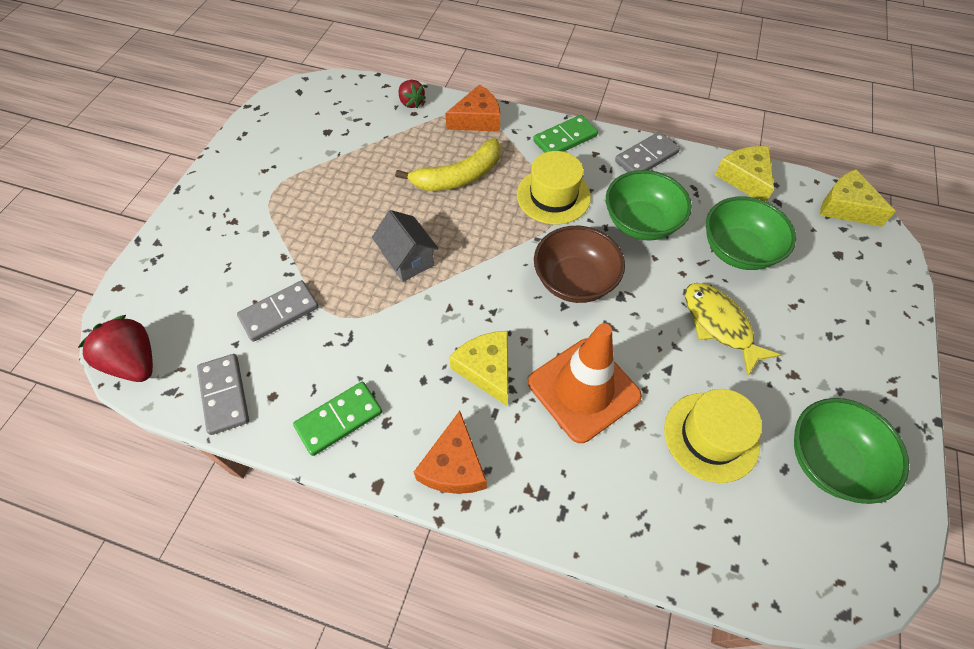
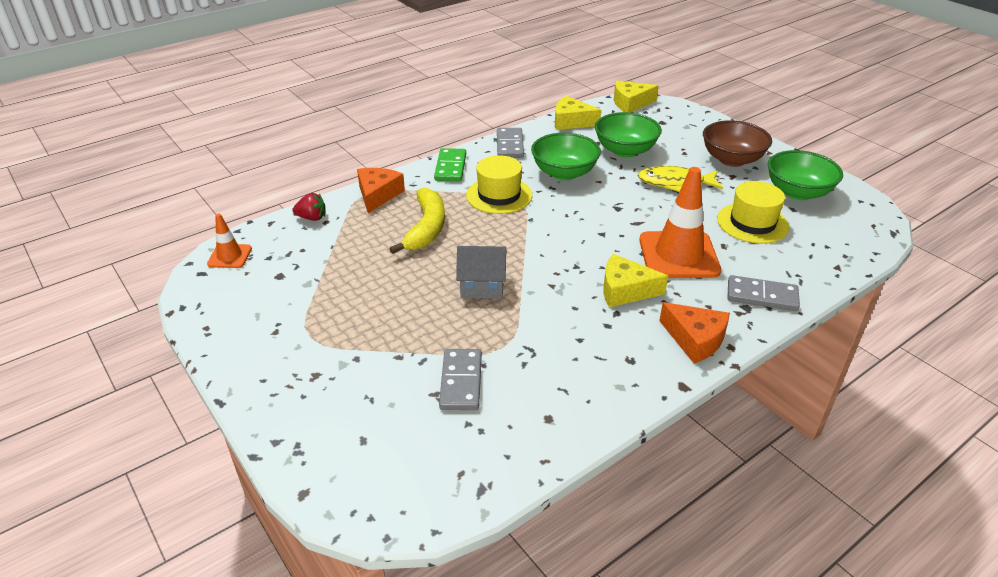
camera: 55 degrees left, 20 degrees down
red strawberry [78,315,153,382] -> none
grey domino [197,354,249,435] -> grey domino moved to [728,275,800,311]
green domino [293,382,382,456] -> none
brown bowl [534,226,625,303] -> brown bowl moved to [703,120,772,167]
none -> orange traffic cone [207,213,252,268]

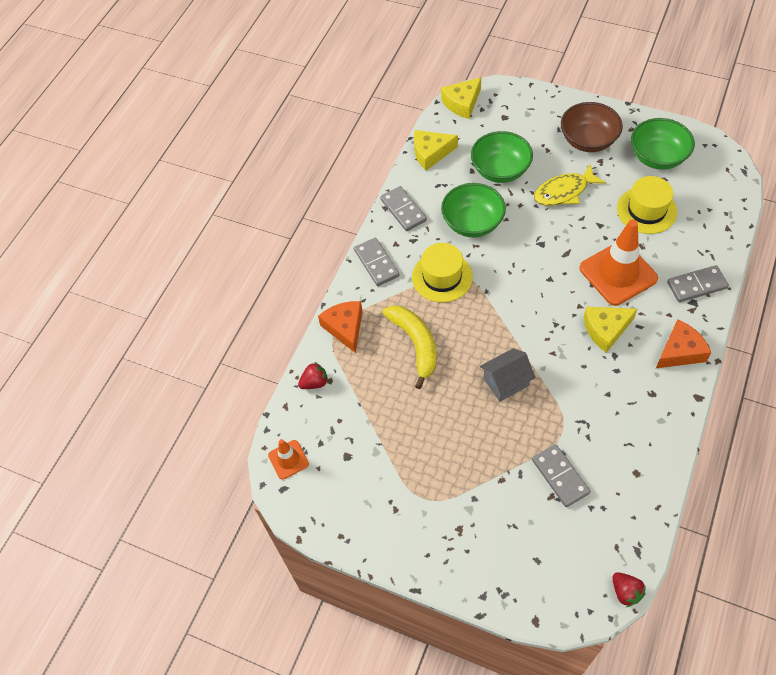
camera: 25 degrees left, 20 degrees up
green domino [434,148,466,181] -> grey domino [354,238,399,286]
orange cheese [659,302,730,364] -> orange cheese turned 45 degrees counterclockwise [656,319,711,368]
none -> red strawberry [612,572,646,607]

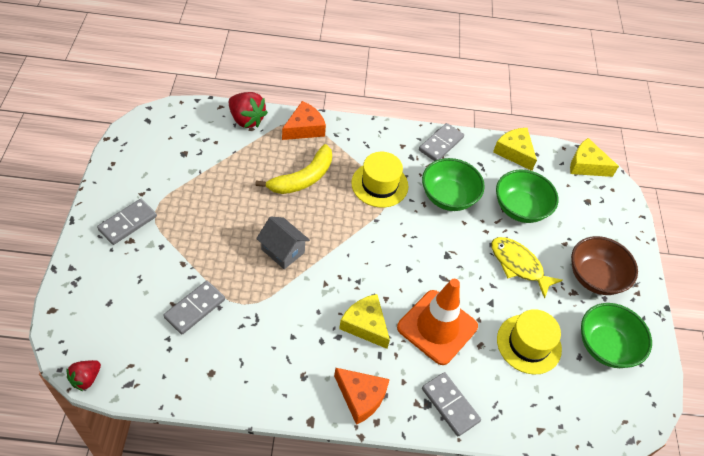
camera: 60 degrees right, 5 degrees down
orange traffic cone [268,439,309,480] -> none
red strawberry [298,362,328,389] -> red strawberry [229,92,268,128], size x1.63
grey domino [354,238,399,286] -> grey domino moved to [97,199,157,245]

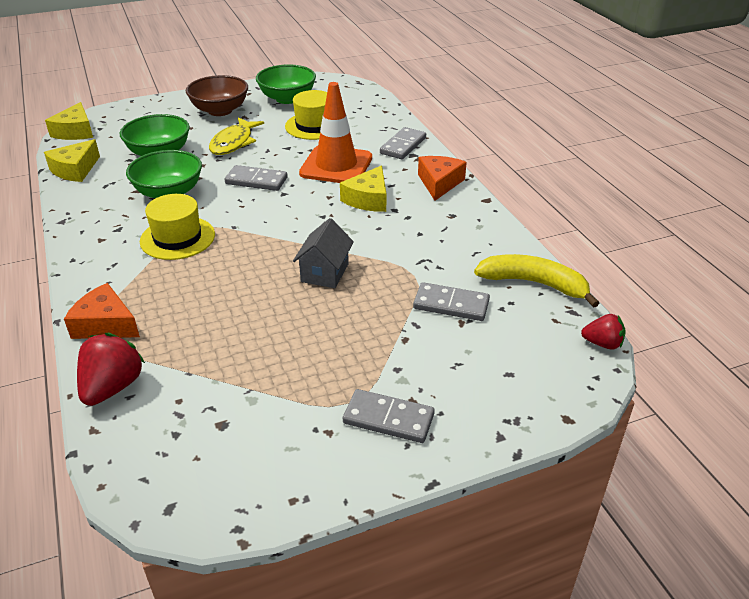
camera: 110 degrees left, 15 degrees down
yellow banana [255,144,332,194] -> yellow banana moved to [474,254,599,308]
grey domino [419,123,464,161] -> grey domino moved to [225,165,288,191]

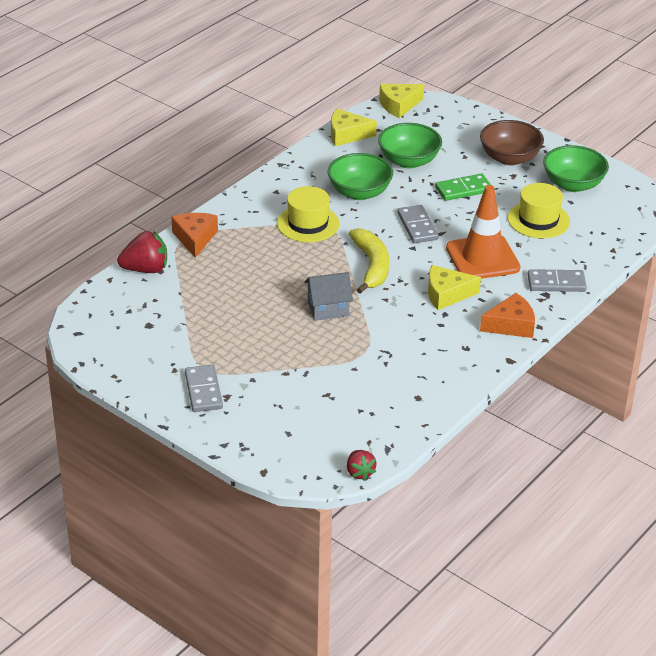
camera: 60 degrees right, 0 degrees up
yellow fish [209,117,264,155] -> green domino [435,174,491,201]
grey domino [413,282,490,321] -> none
yellow banana [474,254,599,308] -> yellow banana moved to [349,228,389,294]

